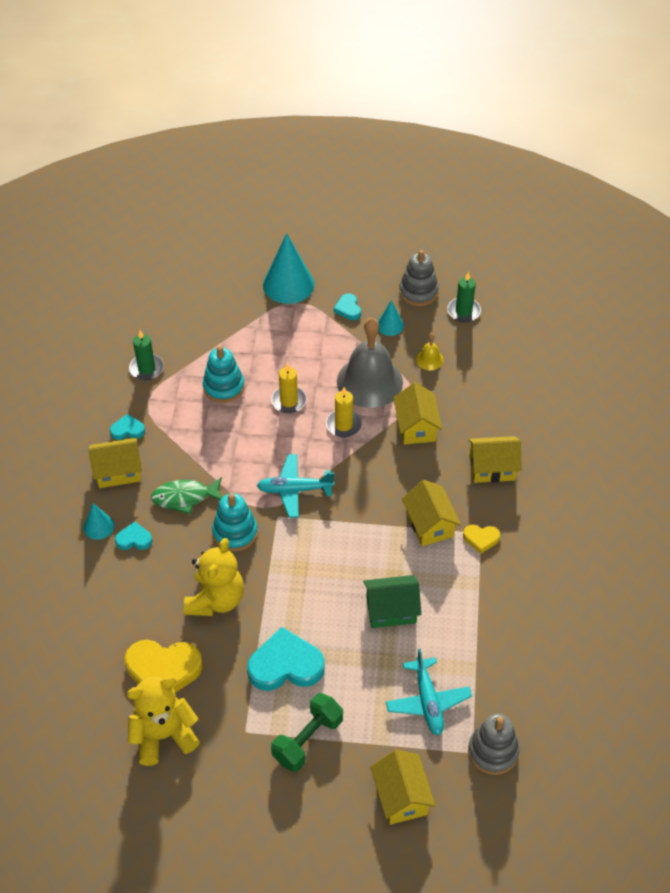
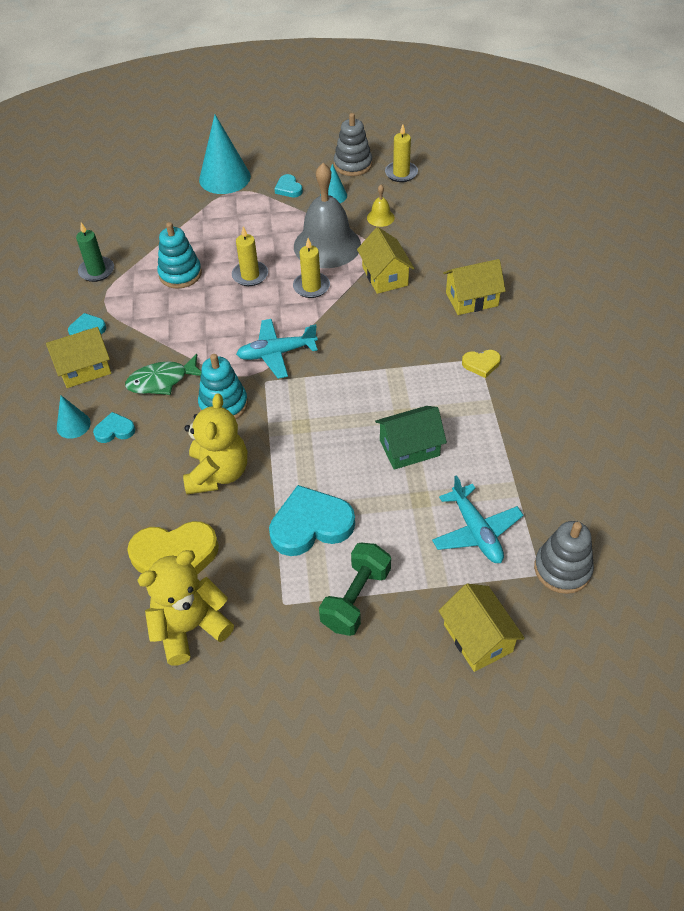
camera: 10 degrees left, 0 degrees up
yellow house [402,480,461,546] -> none
green candle [447,272,481,322] -> yellow candle [385,124,418,182]

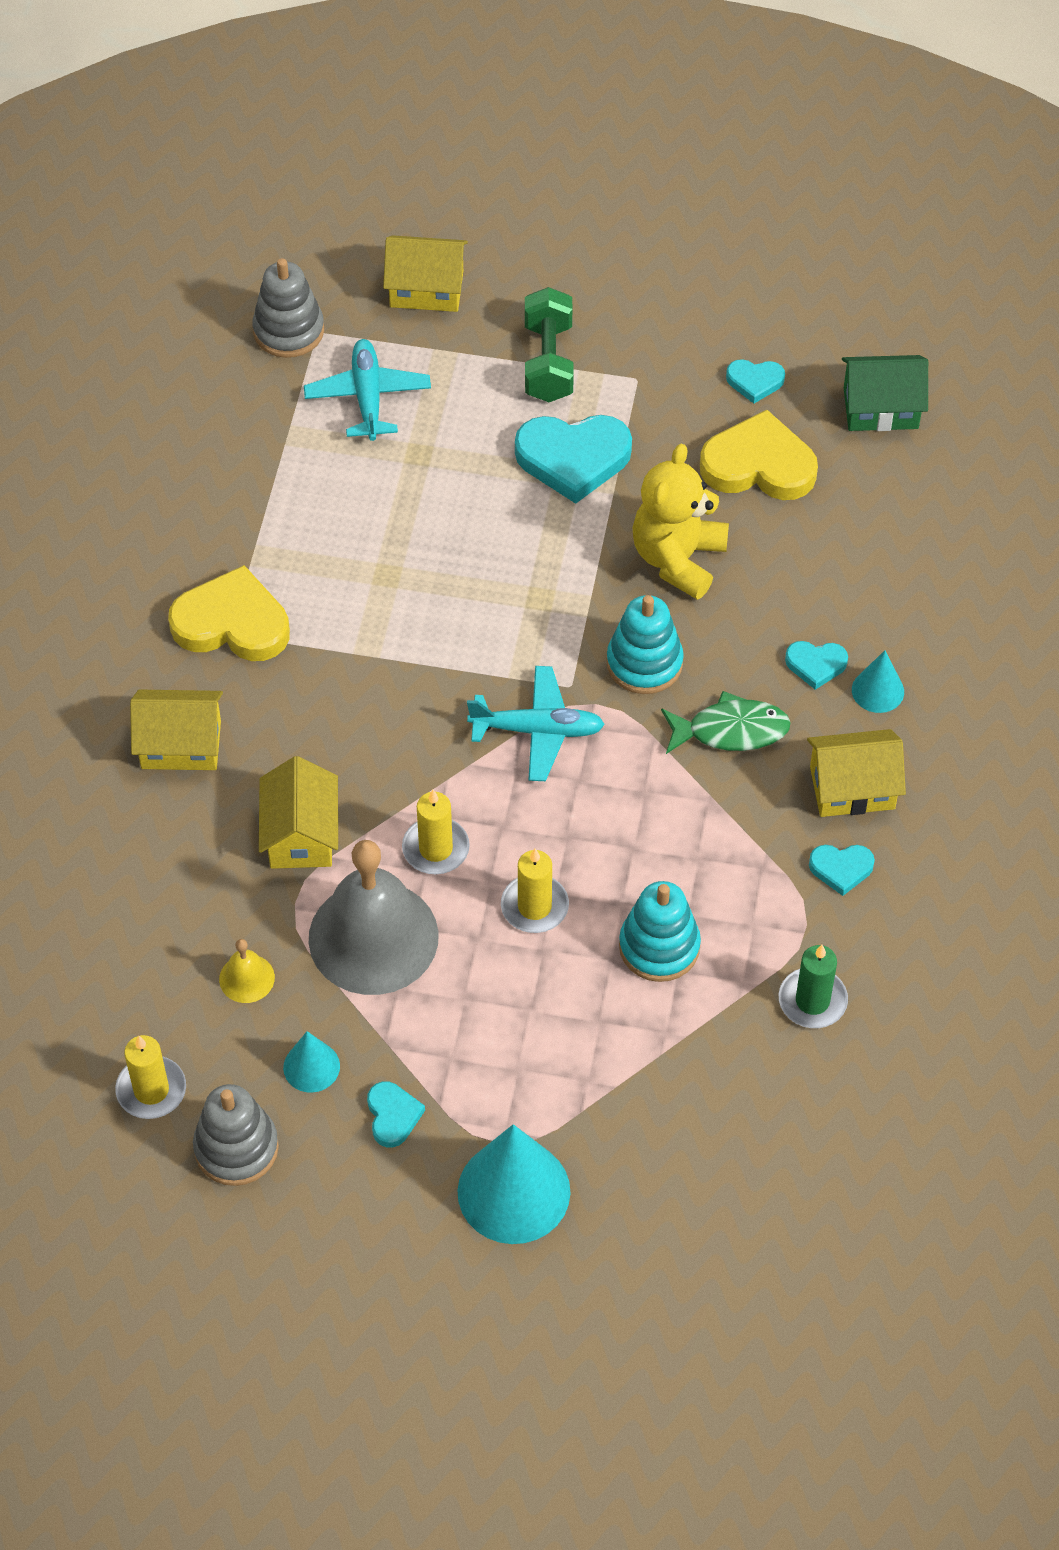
camera: 165 degrees left, 5 degrees up
yellow teddy bear [137,550,234,665] -> turquoise heart [726,359,785,404]
green dumbbell [319,543,391,636] -> green dumbbell turned 45 degrees counterclockwise [525,287,574,402]
green house [375,406,447,470] -> green house moved to [842,355,928,431]
yellow house [438,584,525,672] -> yellow house turned 75 degrees counterclockwise [383,235,468,312]
yellow heart [462,350,501,378] -> yellow heart [168,565,290,661], size x1.97

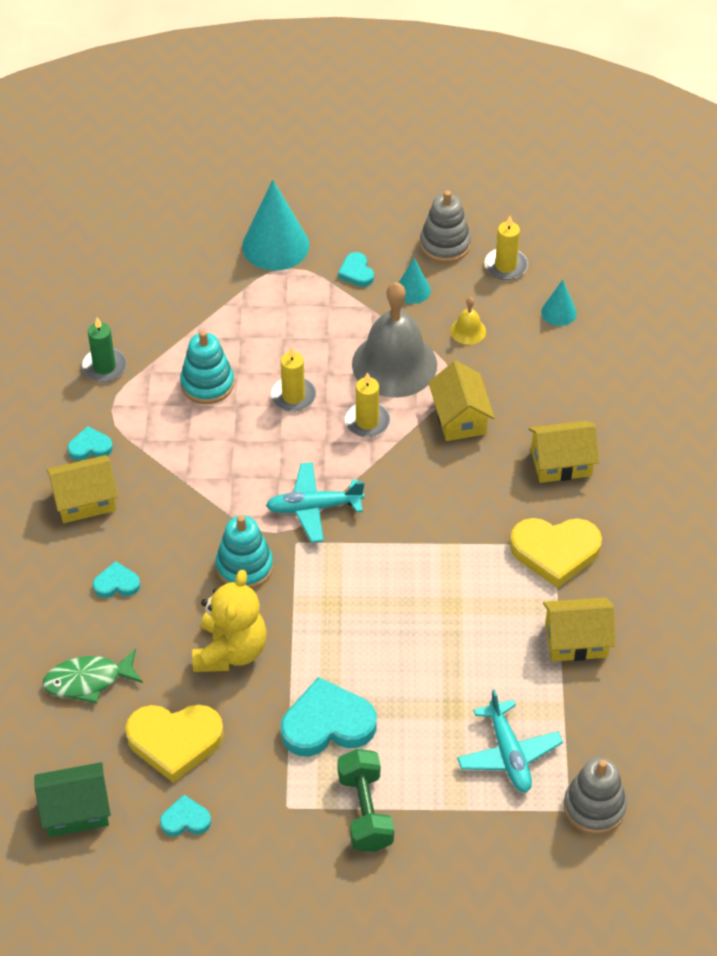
camera: 170 degrees right, 5 degrees down
yellow house [383,235,468,312] -> yellow house moved to [543,597,615,662]
green fish [661,691,791,754] -> green fish moved to [42,649,143,704]
turquoise cone [852,650,904,713] -> turquoise cone moved to [541,280,577,326]

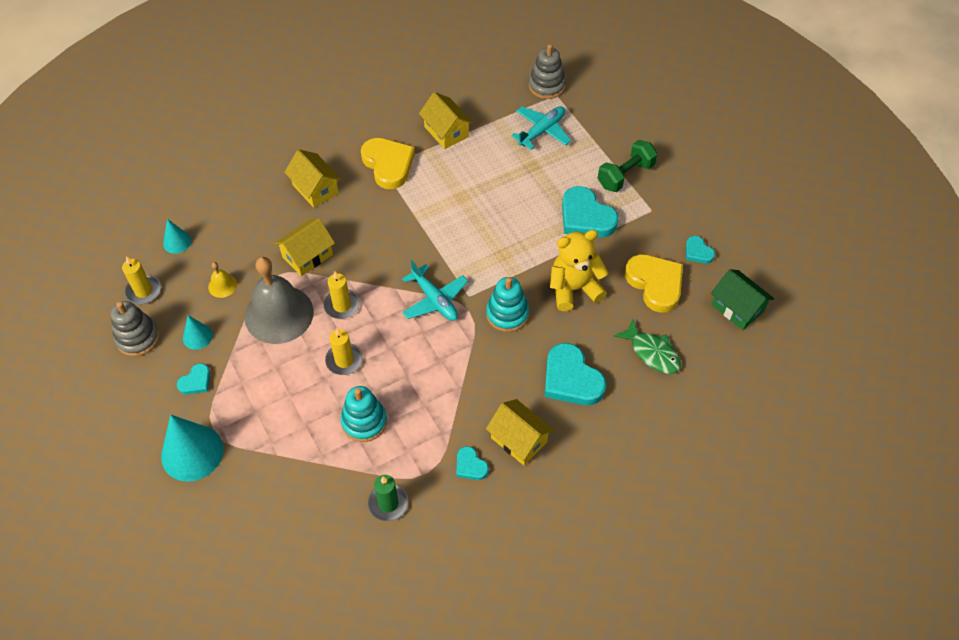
camera: 120 degrees left, 5 degrees up
turquoise heart [93,561,140,598] -> turquoise heart [545,343,606,405], size x1.97

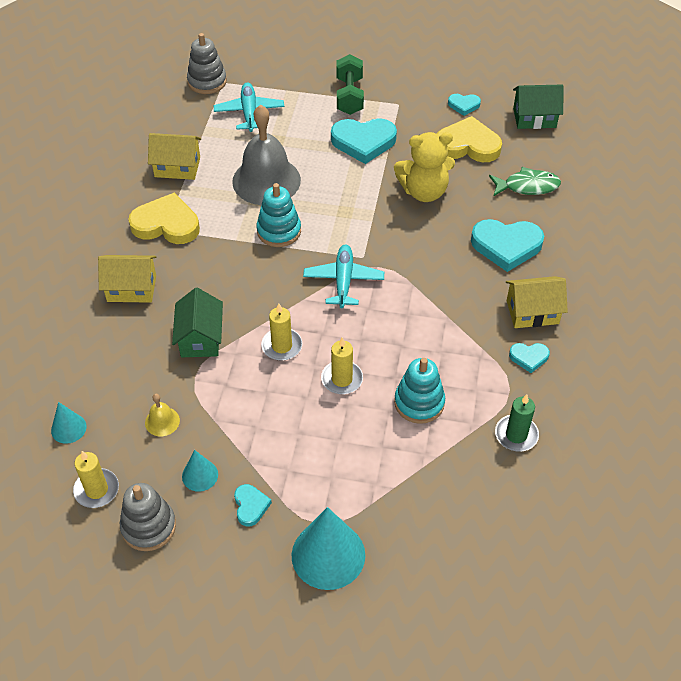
camera: 50 degrees left, 5 degrees down
grey bell [244,257,314,344] -> grey bell moved to [232,105,301,205]
yellow house [274,218,335,276] -> green house [172,288,223,357]
turquoise plane [402,260,468,321] -> turquoise plane turned 90 degrees counterclockwise [303,245,384,308]
turquoise stacking toy [486,277,529,332] -> turquoise stacking toy moved to [256,183,301,247]
yellow teddy bear [550,230,609,311] -> yellow teddy bear turned 120 degrees counterclockwise [394,132,455,202]

